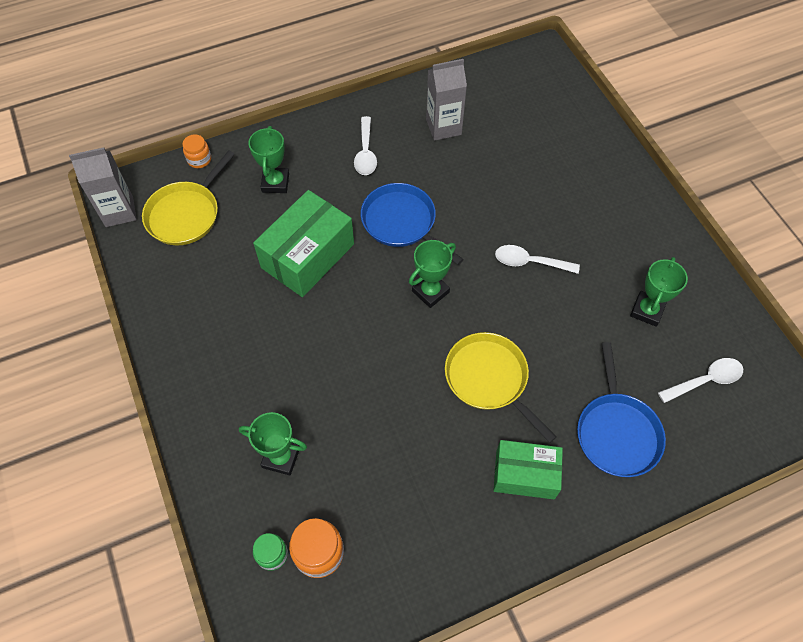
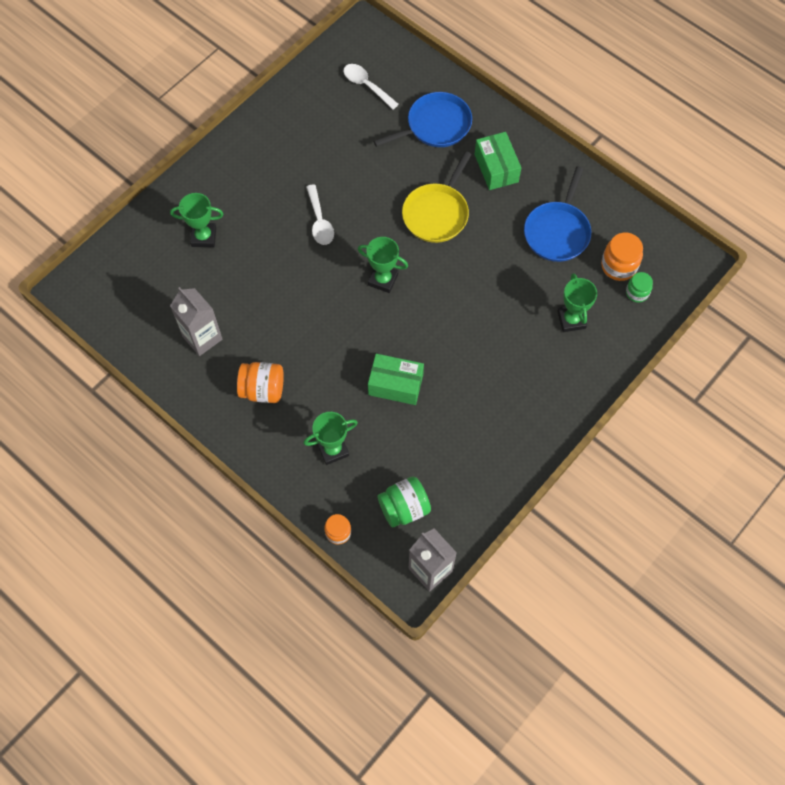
camera: 115 degrees left, 5 degrees up
yellow pan [142,150,235,245] -> green jar [377,476,431,528]
green box [253,190,354,297] -> green box [368,354,424,405], size x0.66
white spoon [354,116,377,175] -> orange jar [237,362,284,403]
blue pan [361,183,464,265] -> blue pan moved to [524,167,591,262]
green trophy [630,257,688,327] -> green trophy moved to [170,193,224,247]

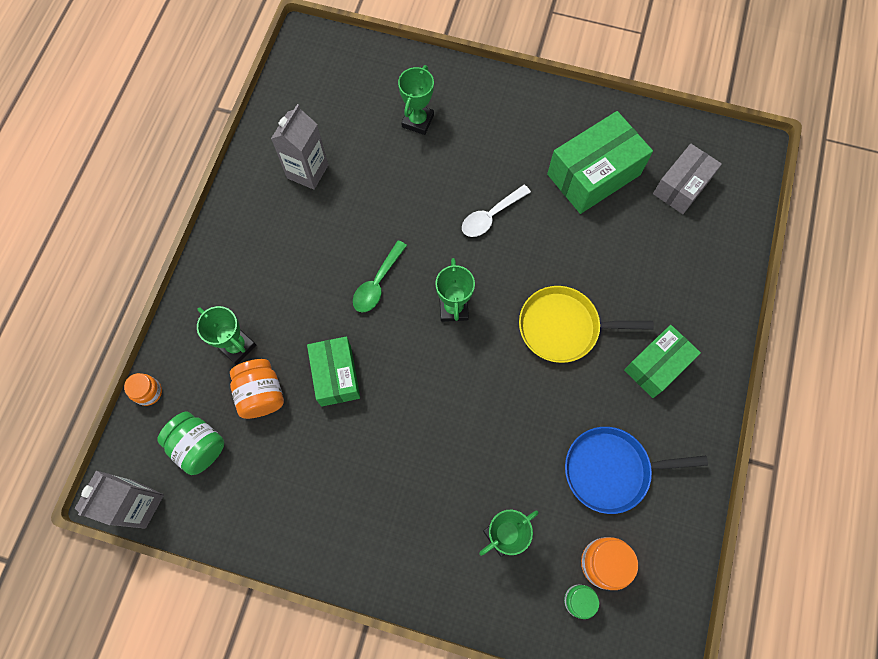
camera: 65 degrees right, 5 degrees up
green trophy [170,193,224,247] -> green trophy turned 45 degrees clockwise [398,65,434,135]
orange jar [237,362,284,403] -> orange jar moved to [230,359,284,419]
white spoon [343,64,399,110] -> grey box [653,144,722,214]
blue pan [373,92,472,147] -> none
none -> green spoon [353,240,407,312]
none -> green box [547,111,653,214]

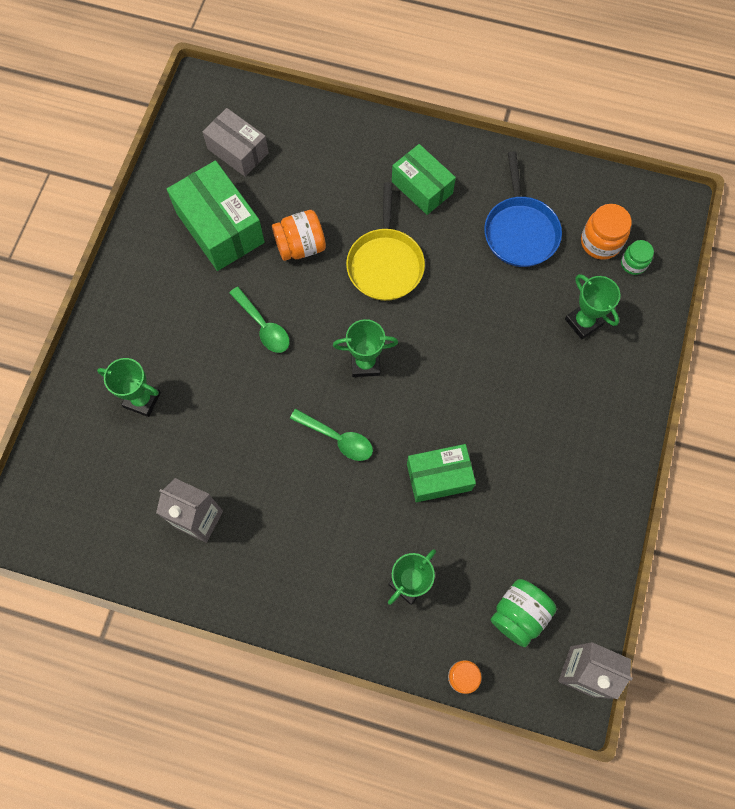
camera: 90 degrees left, 0 degrees up
orange jar [230,359,284,419] -> orange jar moved to [272,210,326,261]
white spoon [462,185,531,237] -> green spoon [229,287,290,353]

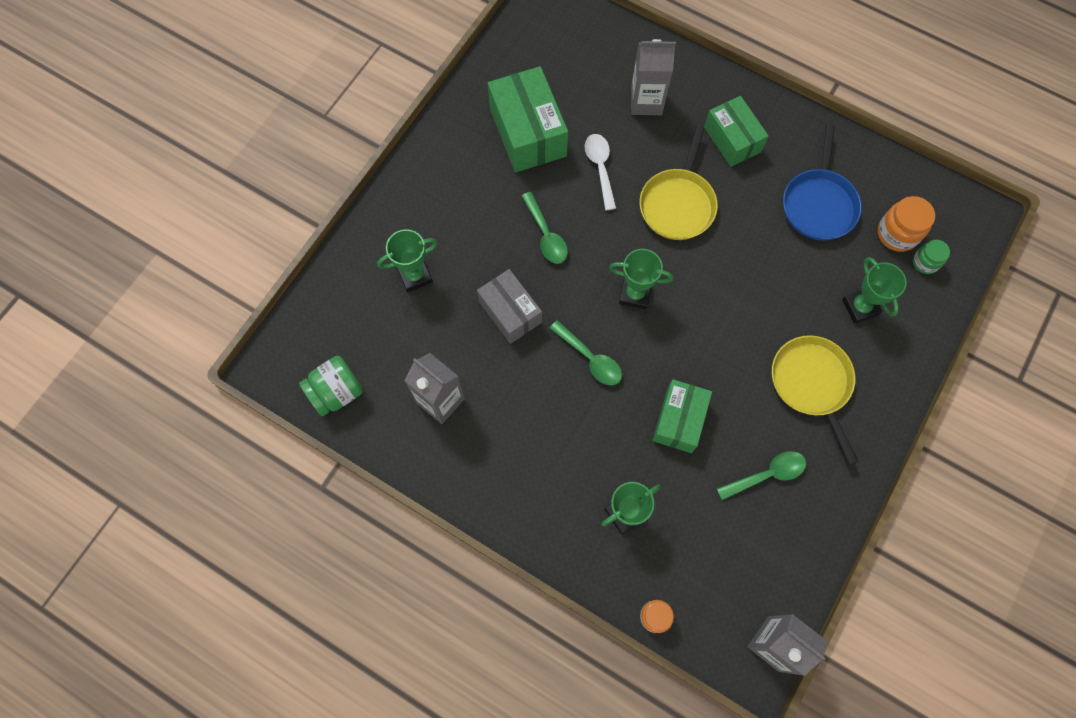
camera: 15 degrees right, 0 degrees up
green trophy [97,358,161,417] -> green trophy turned 60 degrees counterclockwise [377,229,438,292]
grey box [202,108,269,177] -> grey box moved to [477,269,542,344]
orange jar [272,210,326,261] -> white spoon [585,134,616,210]
green box [407,444,476,502] -> green box turned 75 degrees counterclockwise [653,379,712,453]
green jar [491,579,557,647] -> green jar moved to [299,356,363,416]
none -> grey carton [631,39,676,115]
none -> green spoon [717,451,806,500]
none -> yellow pan [772,335,859,465]

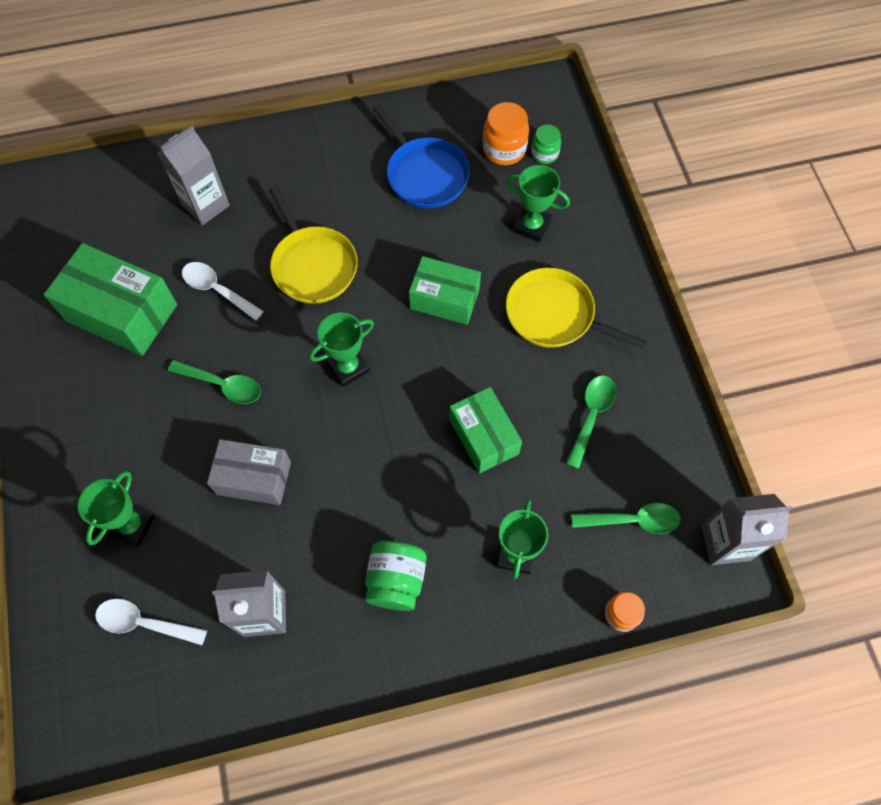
camera: 45 degrees left, 5 degrees down
green jar [299,356,363,416] -> green jar moved to [365,541,427,611]
green spoon [550,320,622,386] -> green spoon moved to [571,503,681,534]
green box [704,96,769,167] -> green box moved to [409,256,481,325]
none -> white spoon [95,599,207,645]

